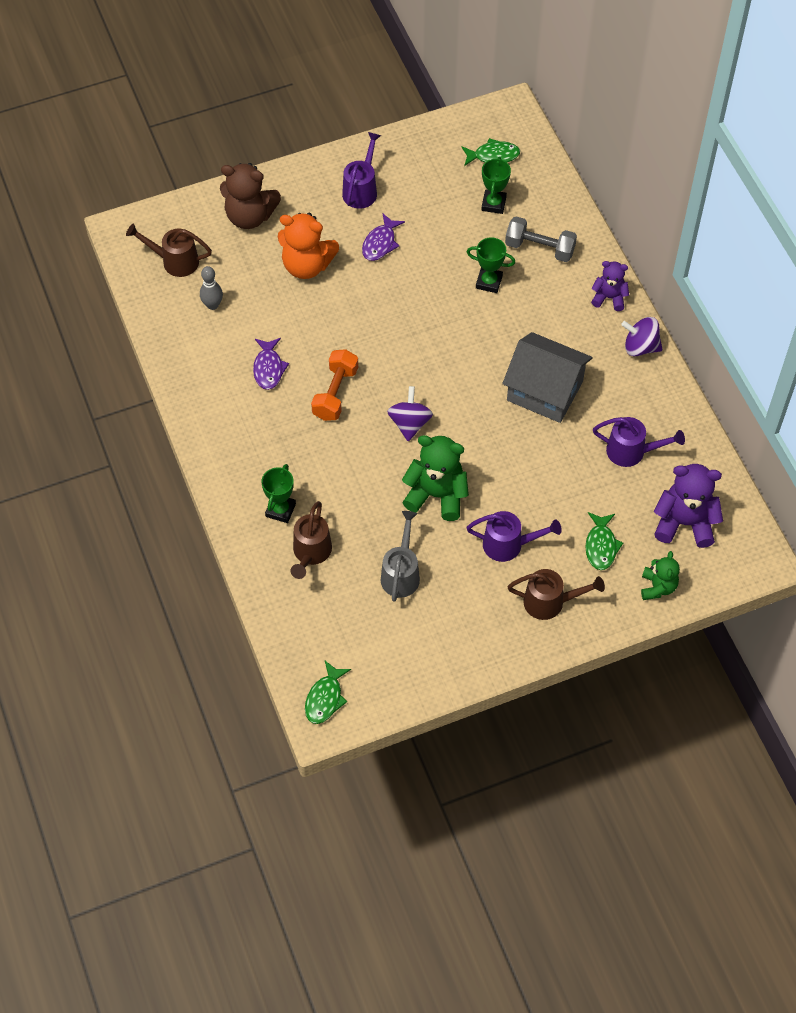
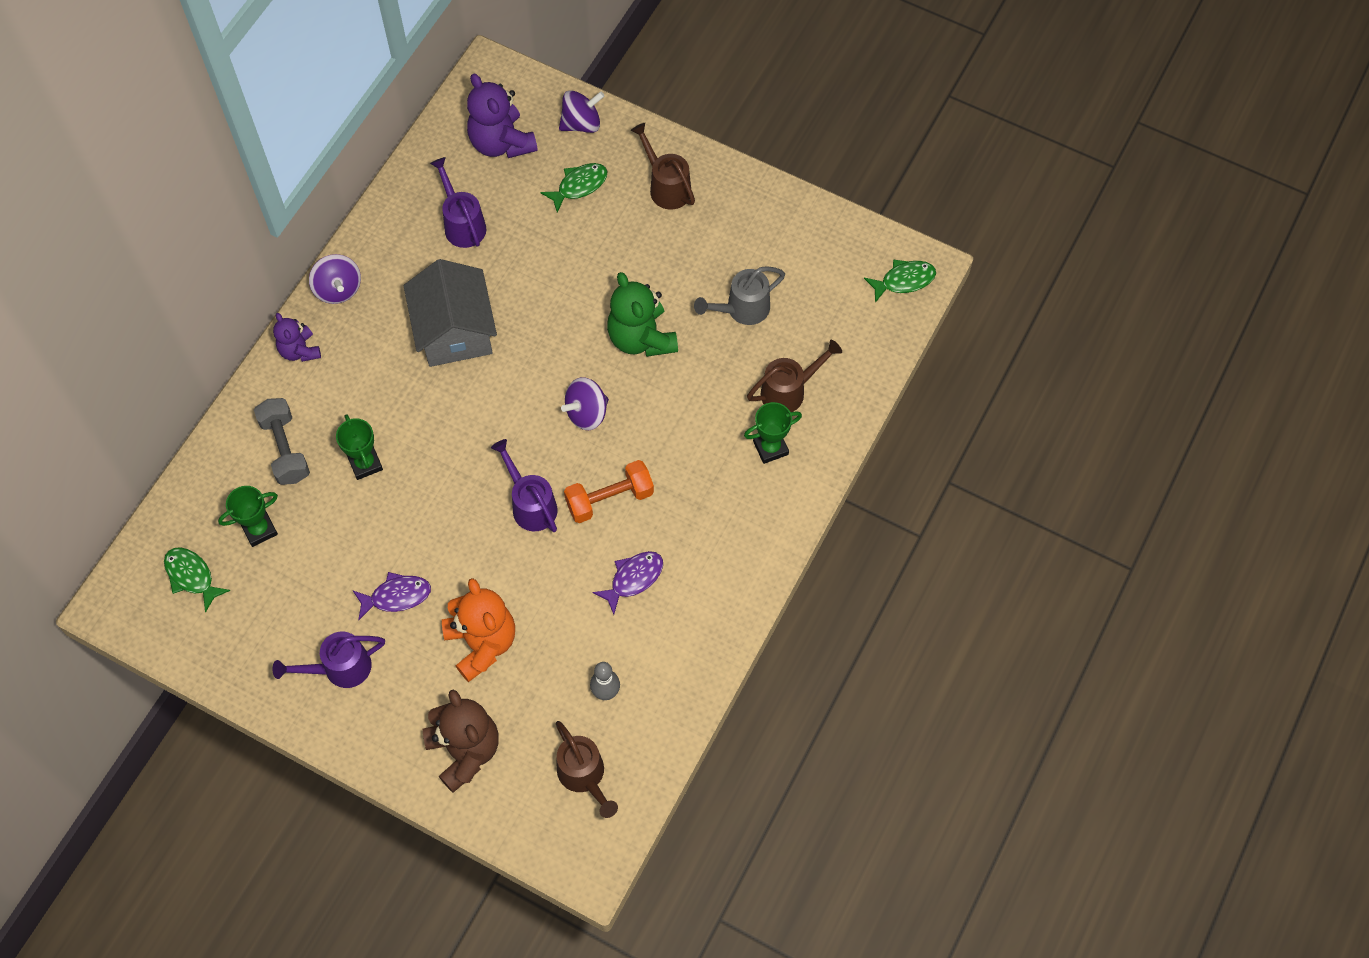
camera: 130 degrees left, 5 degrees up
purple watering can [466,511,562,562] -> purple watering can moved to [491,439,557,532]
green teddy bear [641,551,680,600] -> purple spinning top [559,90,604,133]

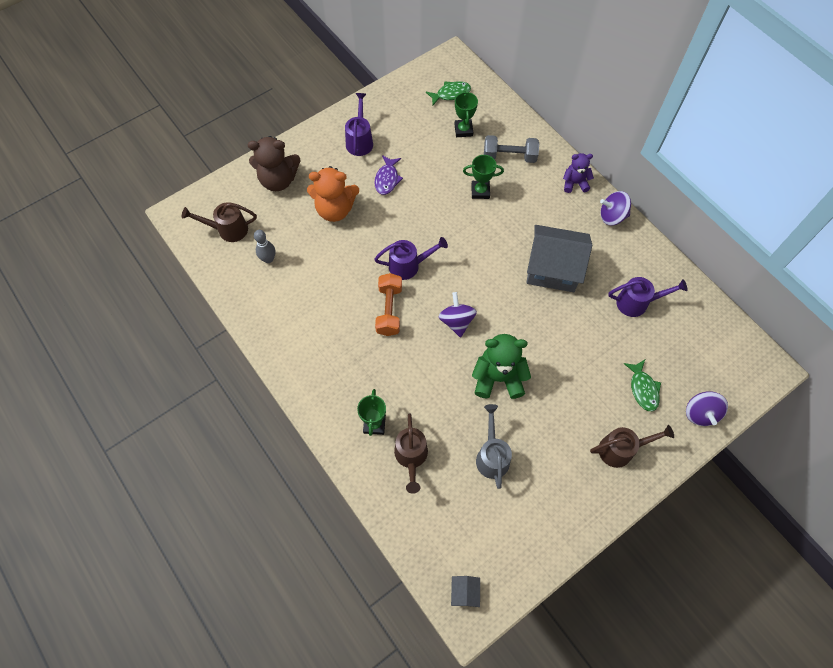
camera: 115 degrees right, 0 degrees up
purple teddy bear [467,74,538,158] -> none
purple fish [592,551,663,615] -> none
green fish [864,259,936,303] -> grey house [451,576,480,607]

